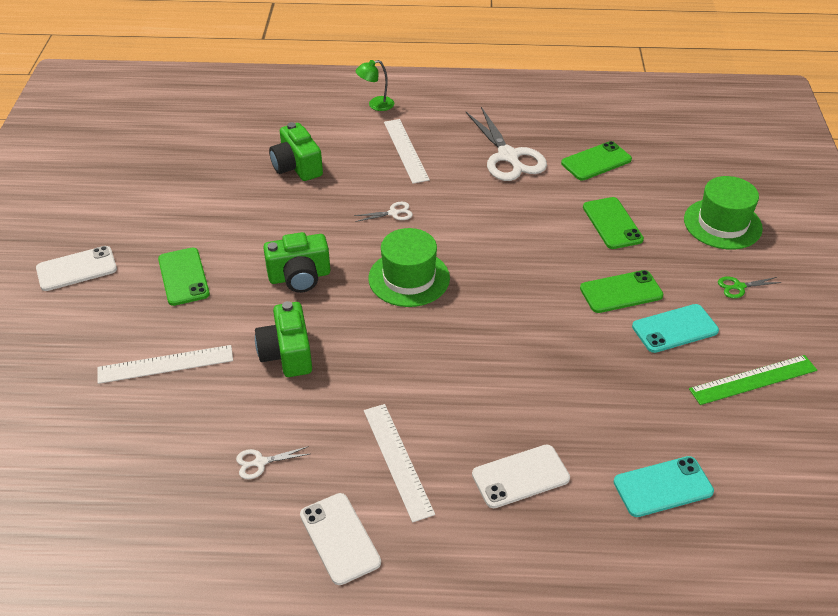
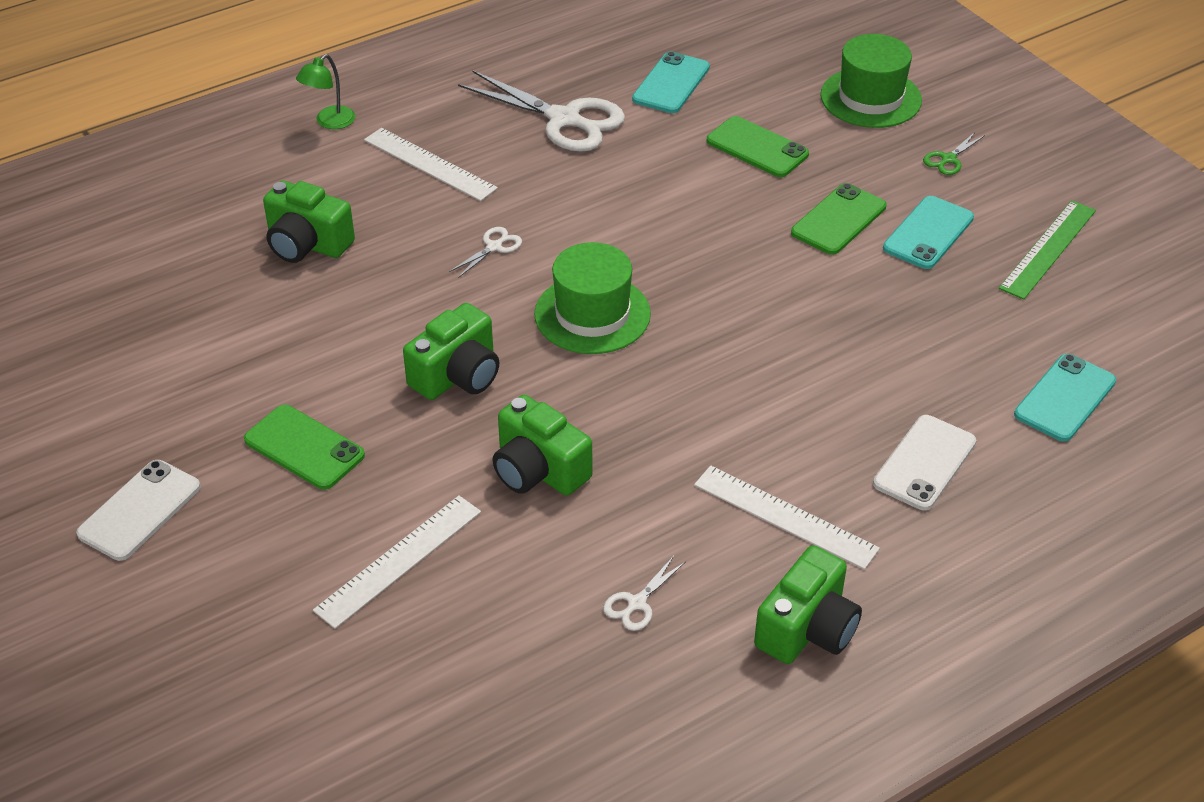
camera: 35 degrees left, 0 degrees up
white phone [300,493,381,585] -> green camera [754,545,862,664]
green phone [561,141,632,180] -> turquoise phone [632,51,710,113]

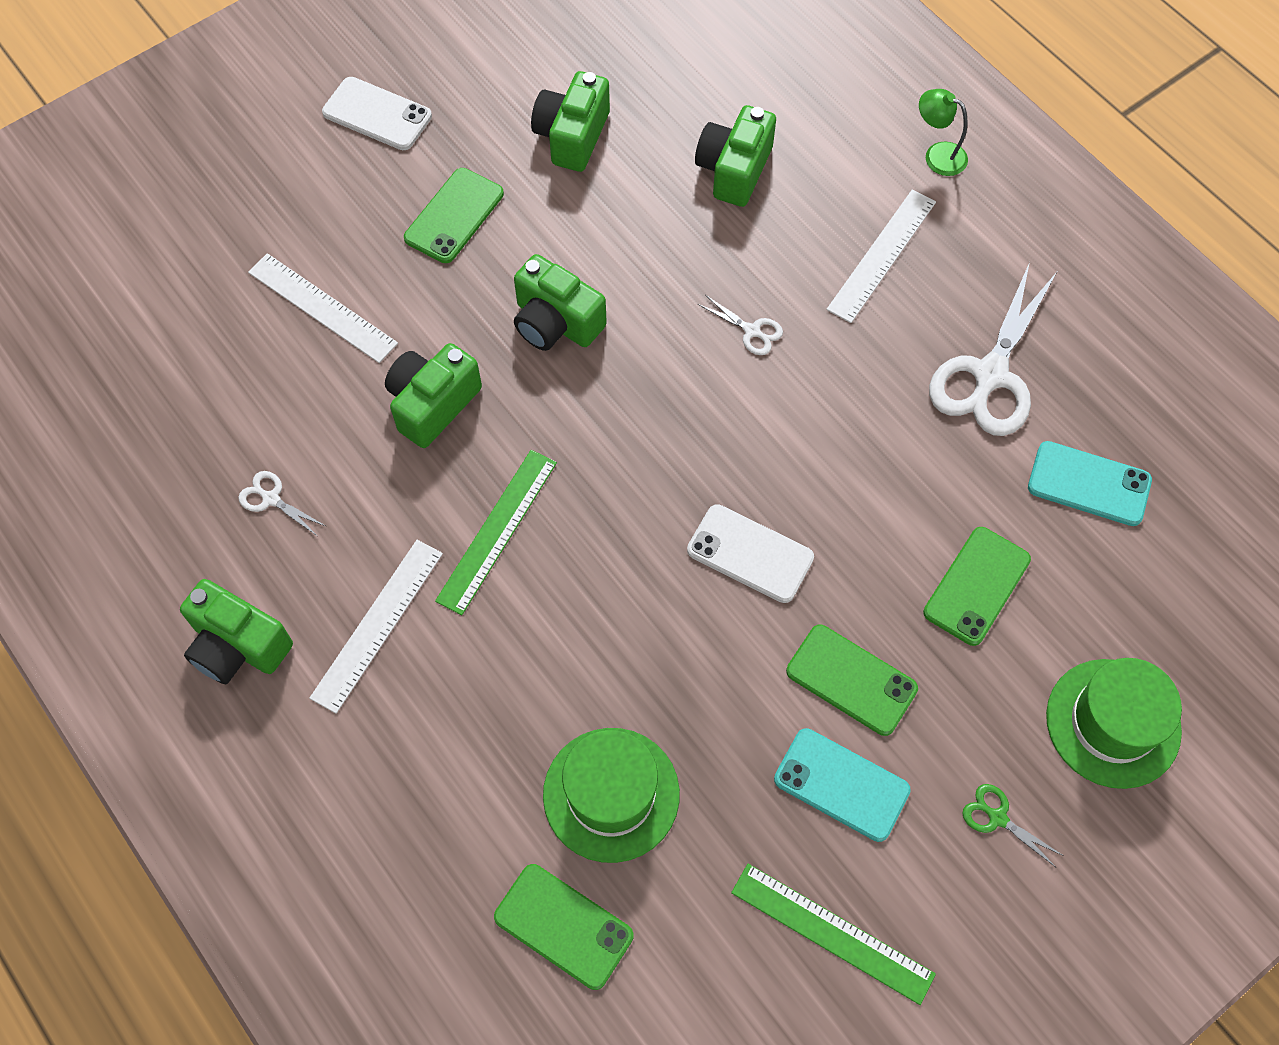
camera: 85 degrees right, 20 degrees up
green hat [534,242,651,354] -> green hat moved to [543,728,680,863]
white phone [873,415,976,510] -> white phone moved to [687,504,814,603]
turquoise phone [1014,354,1116,442] -> green phone [494,864,633,990]
none -> green ruler [435,450,557,615]
none -> green camera [531,71,610,172]

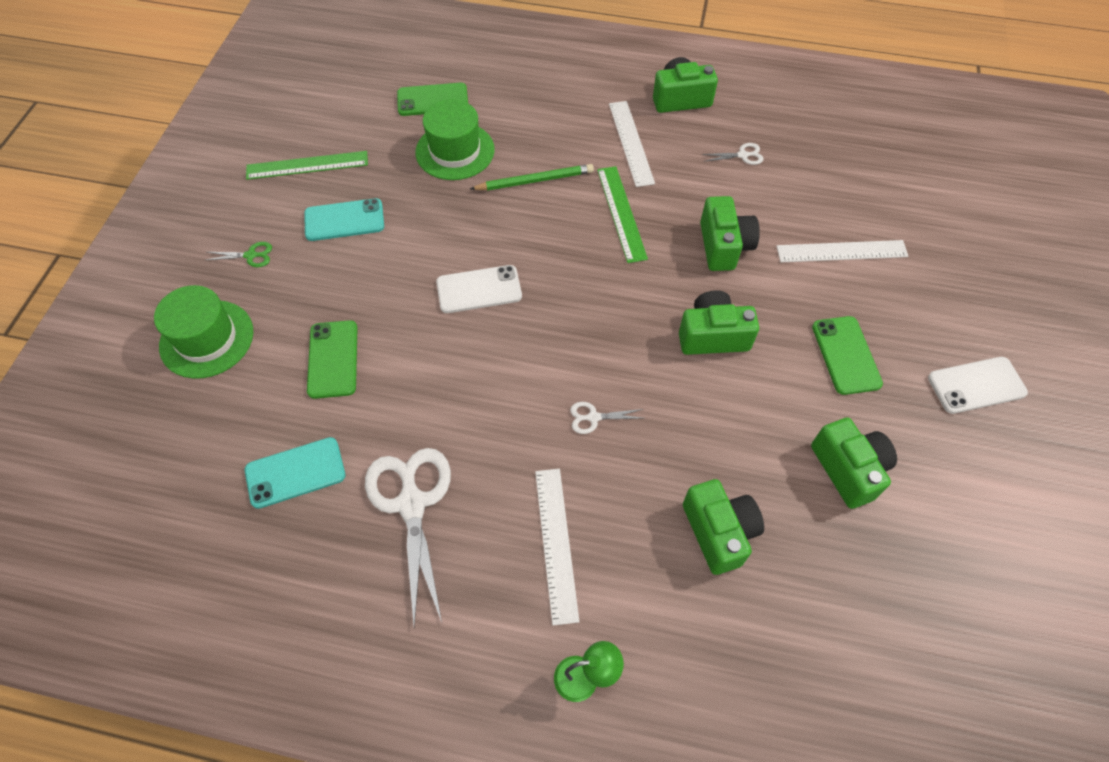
camera: 140 degrees right, 5 degrees down
green phone [786,625,918,736] -> none
none -> green pencil [470,164,594,191]

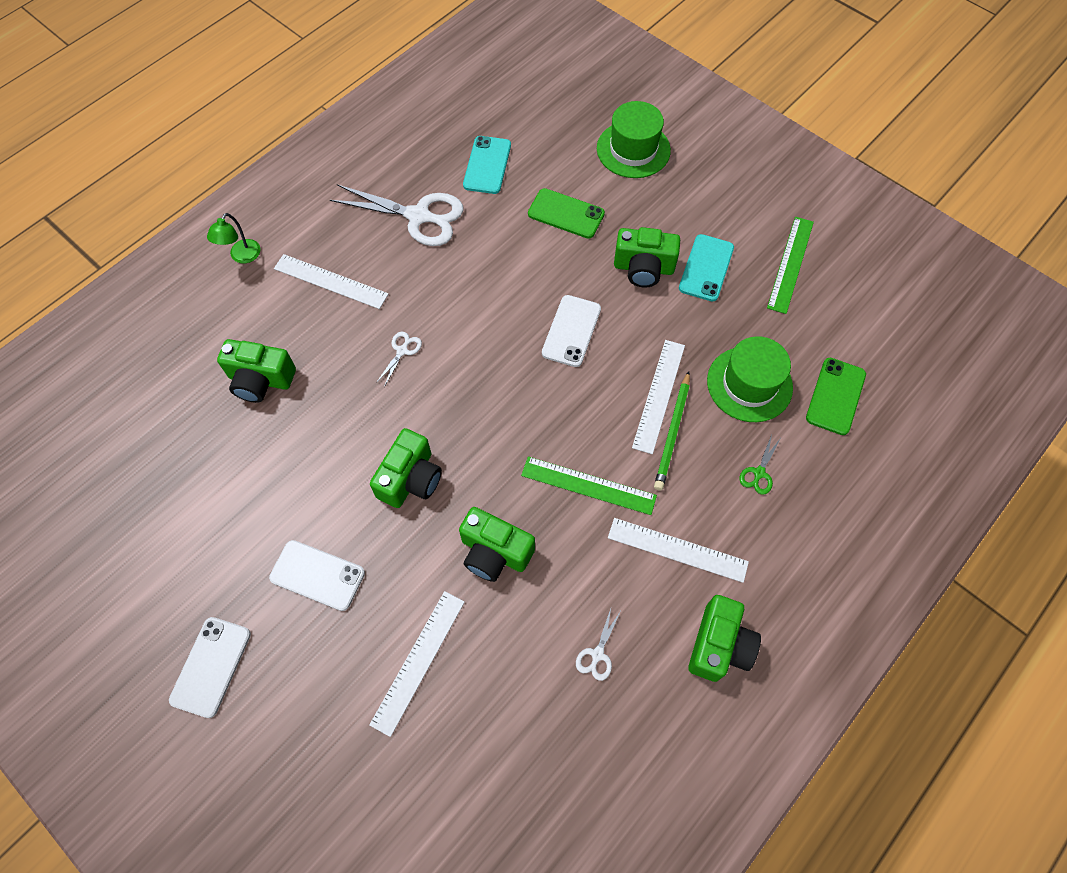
camera: 120 degrees right, 5 degrees up
green scissors [206,242,272,267] -> green scissors moved to [739,434,781,495]
green camera [811,417,897,509] -> green camera moved to [614,227,680,288]
green phone [812,316,883,395] -> white phone [269,540,365,611]
none -> white ruler [632,340,685,454]

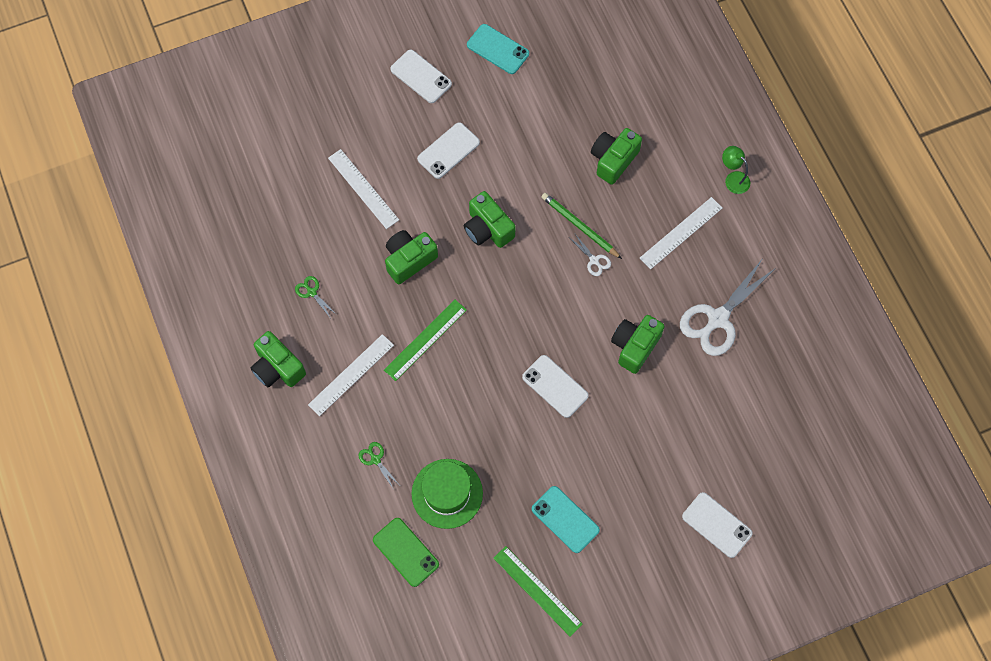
camera: 115 degrees right, 5 degrees up
turquoise phone [463,136,511,194] -> turquoise phone moved to [467,24,529,74]
green phone [528,188,605,239] -> none
white scissors [576,609,621,681] -> green scissors [295,276,337,317]
green hat [597,101,671,178] -> white phone [682,492,753,558]
green camera [614,227,680,288] -> green camera moved to [611,315,665,374]
white ruler [632,340,685,454] -> none
green pencil [654,371,690,491] -> green pencil moved to [542,193,622,259]

